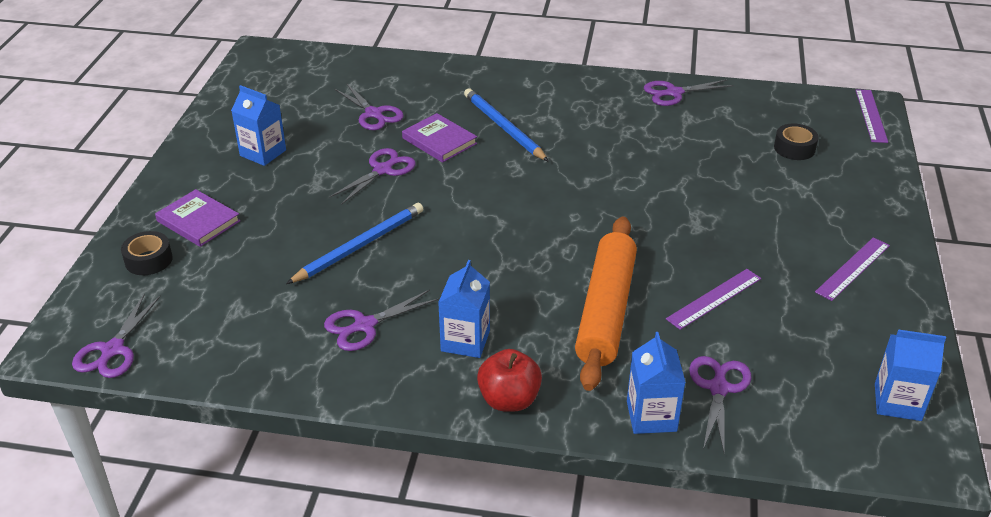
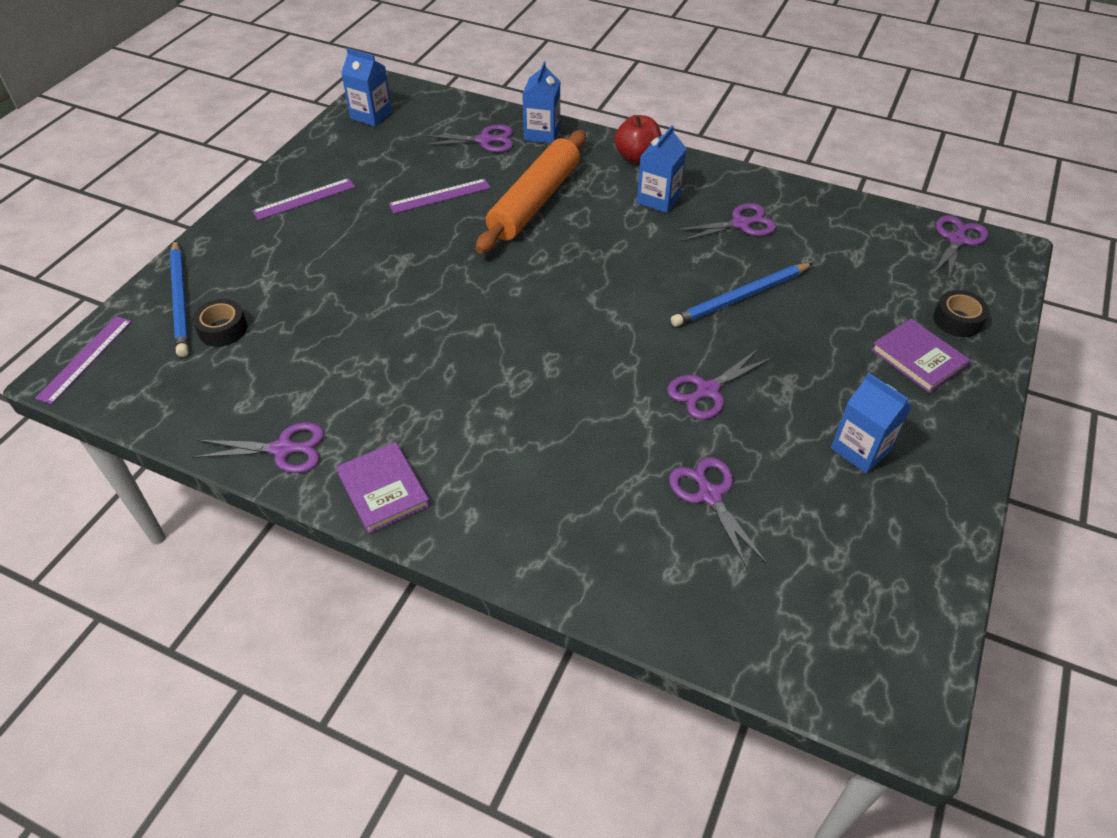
camera: 165 degrees left, 10 degrees up
purple book [402,113,477,163] -> purple book moved to [336,442,430,534]
blue pencil [464,88,549,162] -> blue pencil moved to [170,240,189,357]
purple scissors [689,356,752,452] -> purple scissors turned 120 degrees counterclockwise [421,125,513,152]

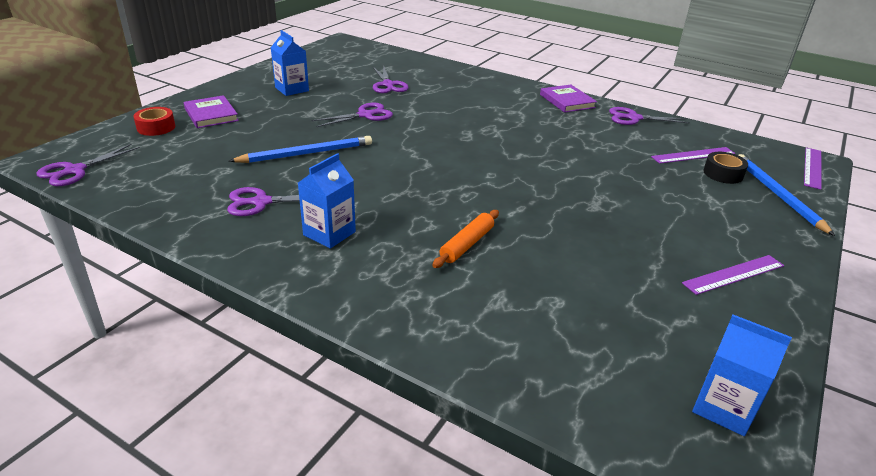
camera: 175 degrees left, 15 degrees down
purple ruler [388,179,491,214] -> purple ruler moved to [651,147,735,164]
purple scissors [421,125,513,152] -> none
orange rolling pin [476,130,586,253] -> orange rolling pin [432,210,499,268], size x0.49
blue carton [522,62,560,143] -> none
red apple [614,115,662,164] -> none
black tape [933,290,989,337] -> red tape [133,107,175,136]

